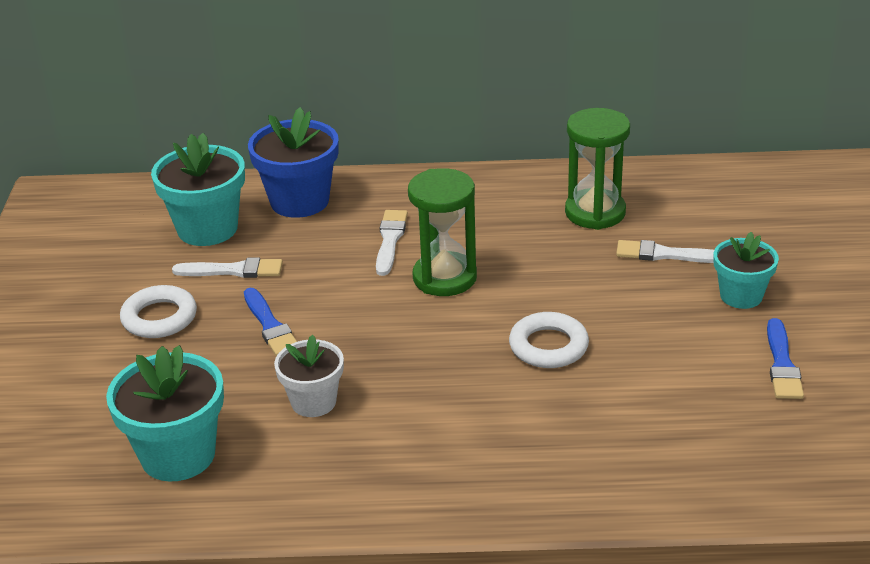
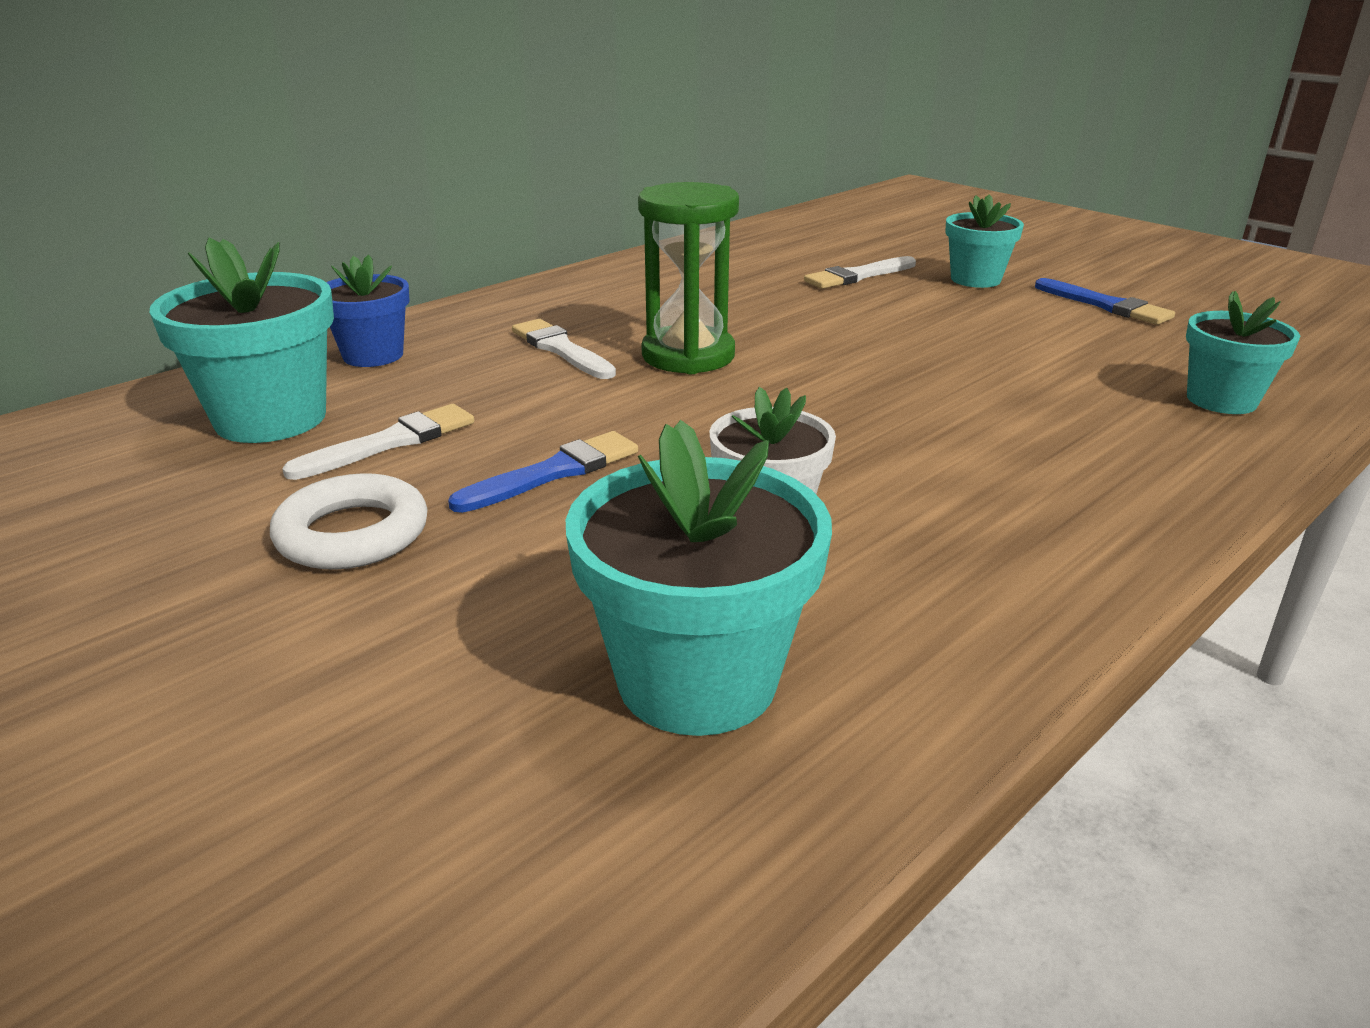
camera: 45 degrees left, 5 degrees down
blue brush [244,288,297,356] -> blue brush turned 60 degrees counterclockwise [448,431,638,513]
blue flower pot [248,107,339,218] -> blue flower pot [326,254,409,367], size x0.63
white ring [509,312,589,368] -> none
green hourglass [565,108,630,230] -> none
none -> turquoise flower pot [1186,291,1300,414]

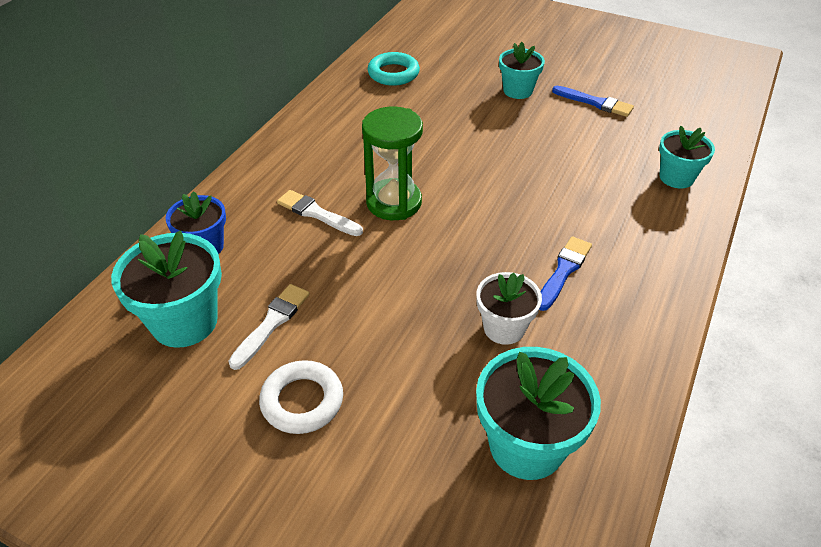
camera: 20 degrees left, 15 degrees up
blue brush [448,431,638,513] -> blue brush moved to [539,236,592,311]
white brush [804,256,916,289] -> none
none -> turquoise ring [367,52,420,86]

